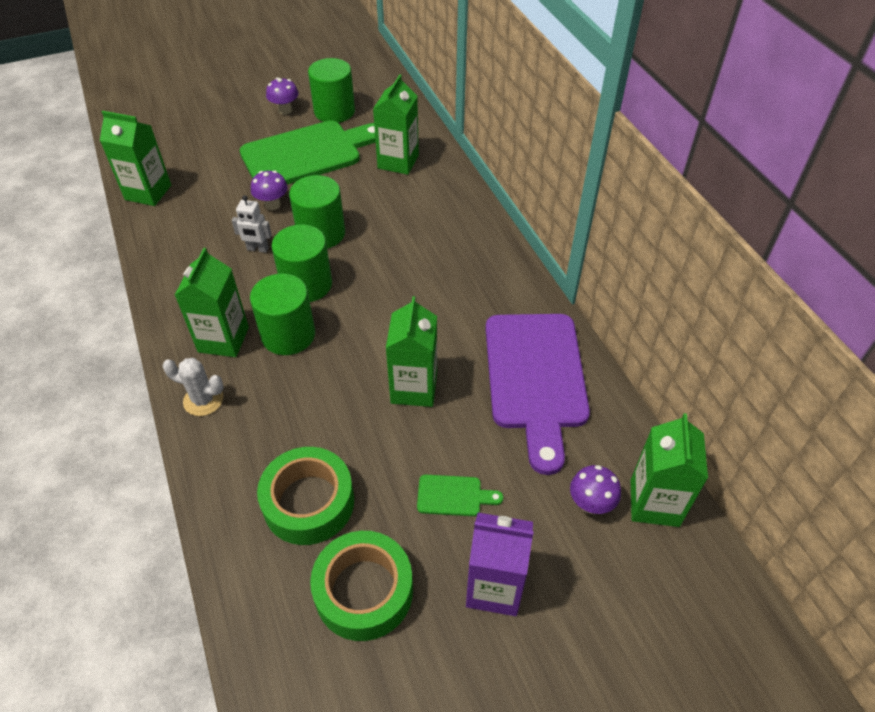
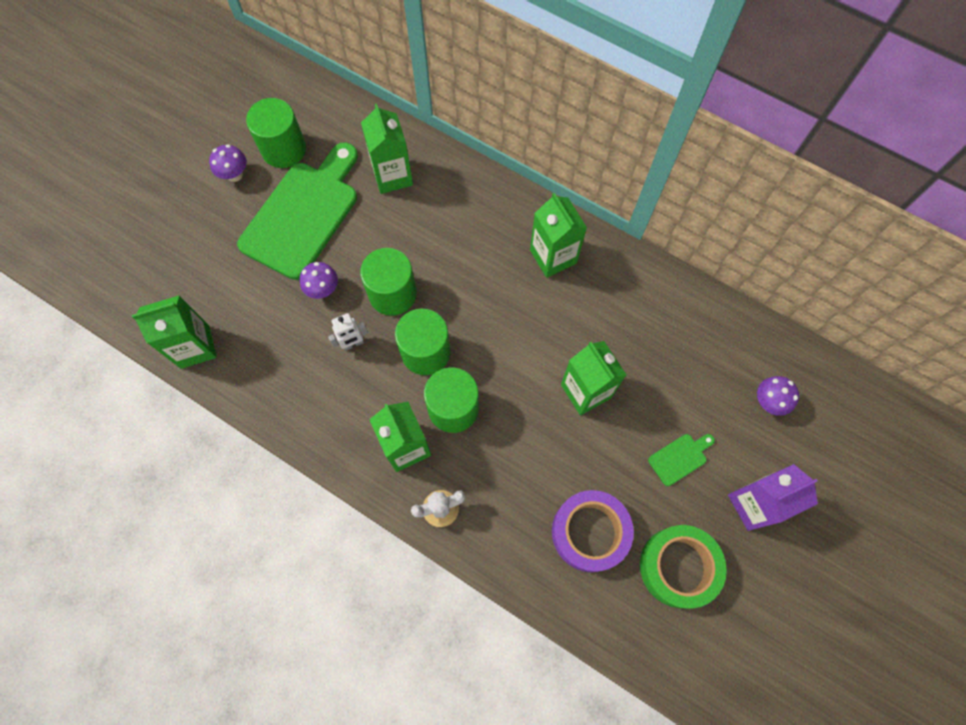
camera: 35 degrees left, 20 degrees up
green tape [257,447,354,545] -> purple tape [552,490,634,572]
purple cutting board [485,314,590,475] -> none
green carton [631,413,708,527] -> green carton moved to [530,193,587,278]

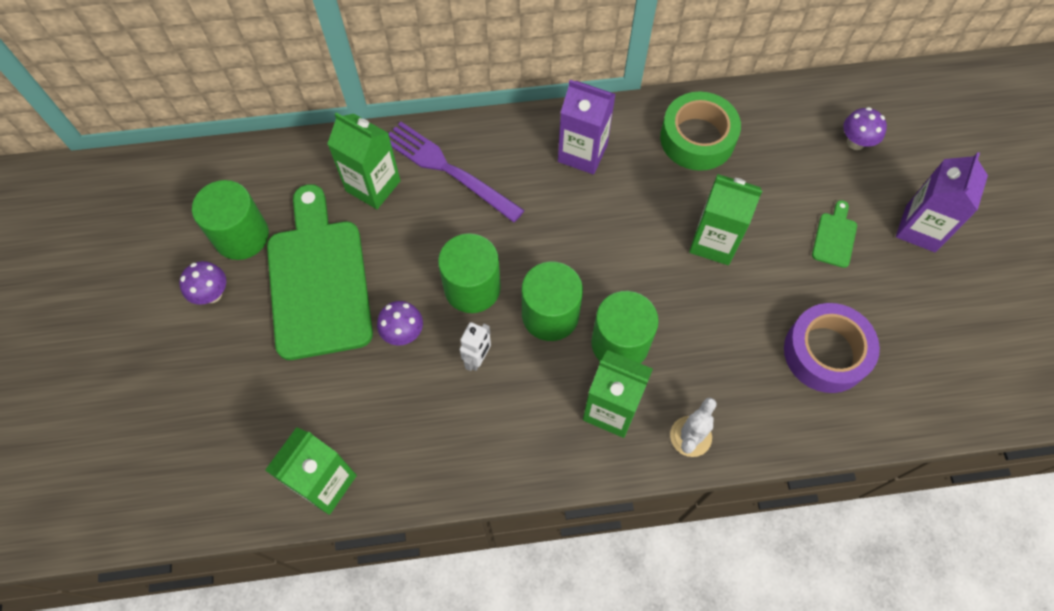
camera: 40 degrees left, 5 degrees down
green carton [530,193,587,278] -> purple carton [558,80,616,174]
green tape [640,525,727,608] -> green tape moved to [660,92,741,171]
none -> purple fork [389,122,525,222]

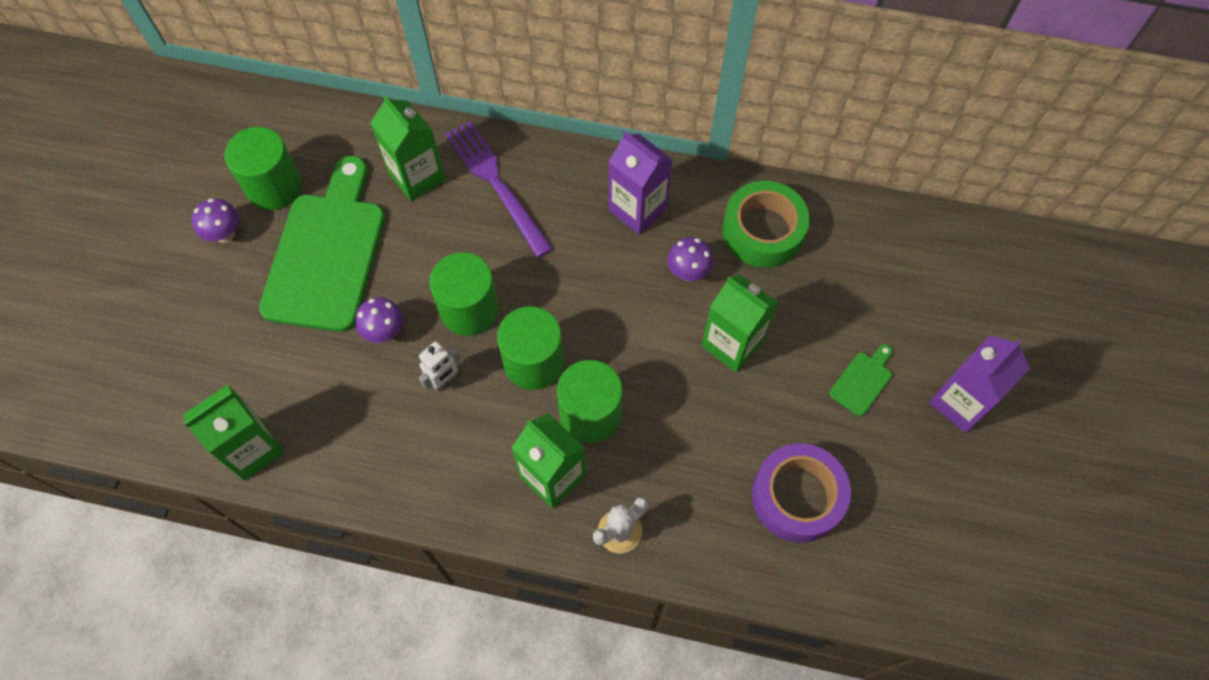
camera: 20 degrees right, 0 degrees up
purple mushroom [843,107,887,150] -> purple mushroom moved to [667,237,714,281]

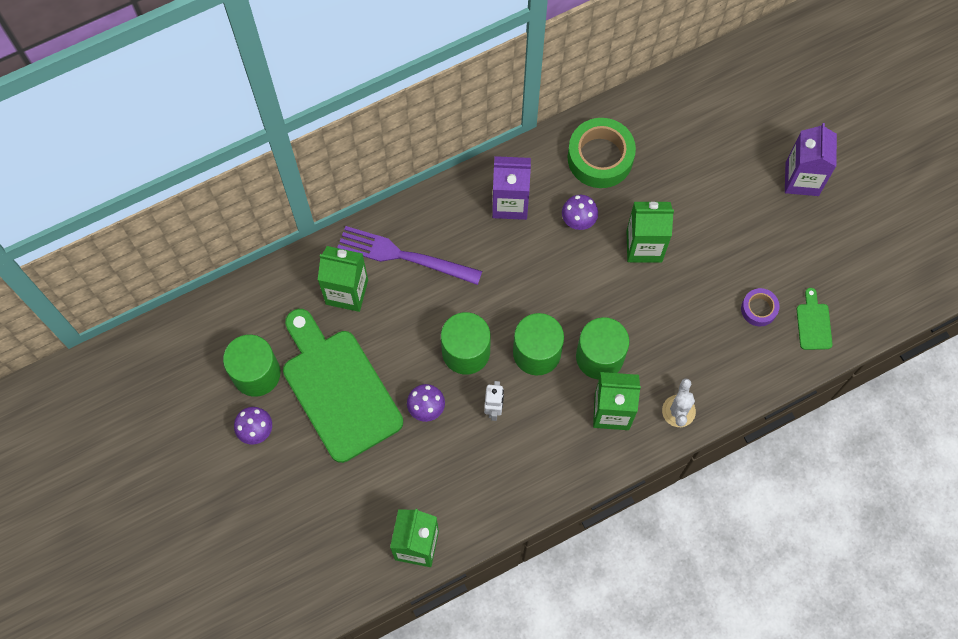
camera: 40 degrees left, 5 degrees up
purple tape [752,443,851,542] -> purple tape [741,288,780,327], size x0.53
green cutting board [829,344,893,416] -> green cutting board moved to [797,288,832,350]

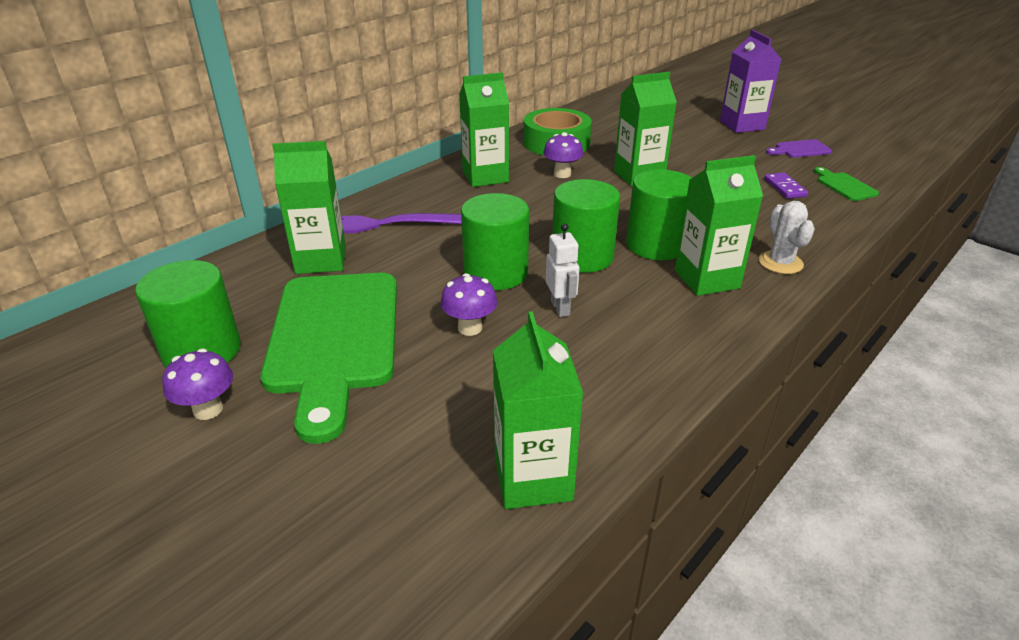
camera: 20 degrees left, 35 degrees down
green cutting board [283,309,403,463] -> green cutting board turned 135 degrees counterclockwise [260,273,397,444]
purple carton [492,156,531,220] -> green carton [459,72,509,187]
purple tape [741,288,780,327] -> purple domino [764,173,808,199]
none -> purple cutting board [766,139,832,158]

